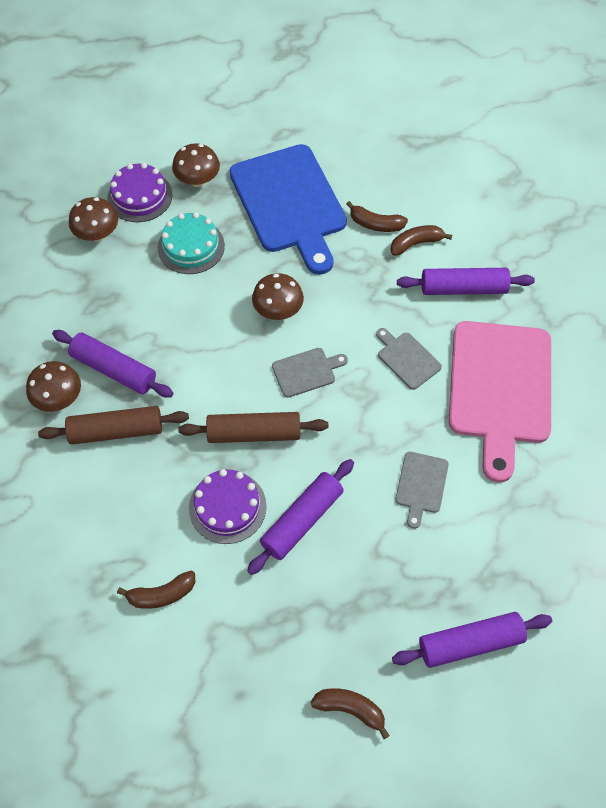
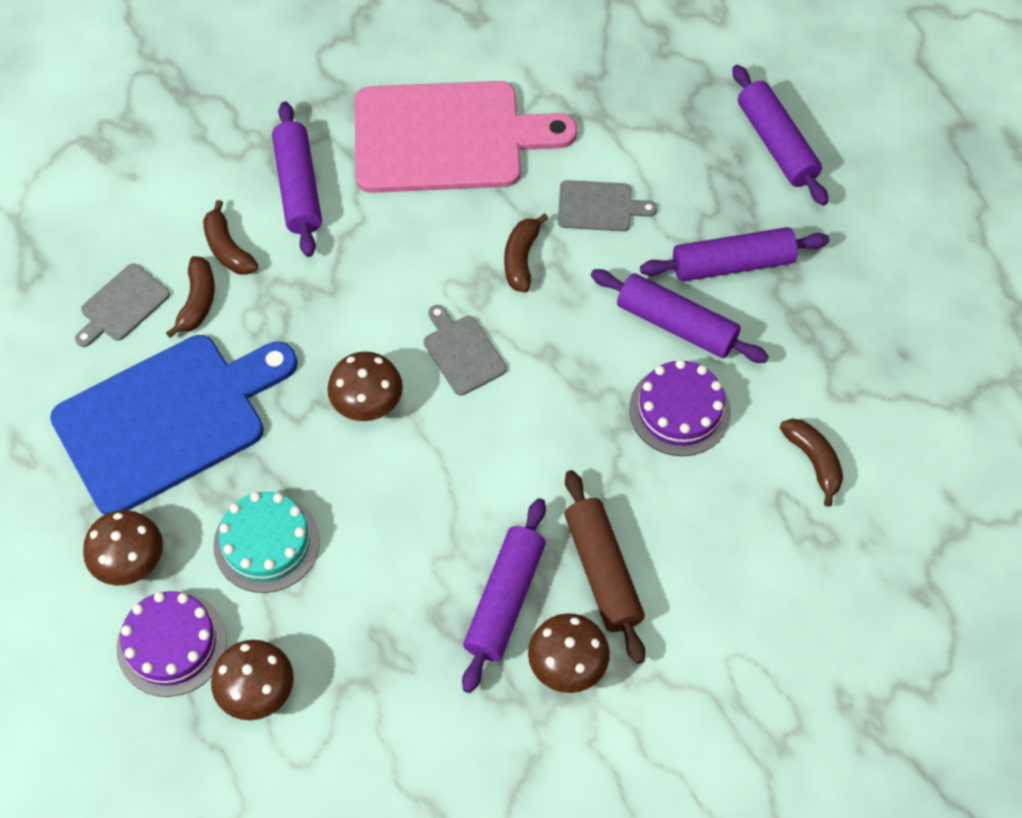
camera: 100 degrees left, 0 degrees up
brown rolling pin [178,412,328,443] -> none
brown banana [310,688,390,739] -> brown banana moved to [504,213,548,292]
grey cutting board [376,328,442,390] -> grey cutting board moved to [75,263,170,347]
none -> purple rolling pin [640,227,829,282]

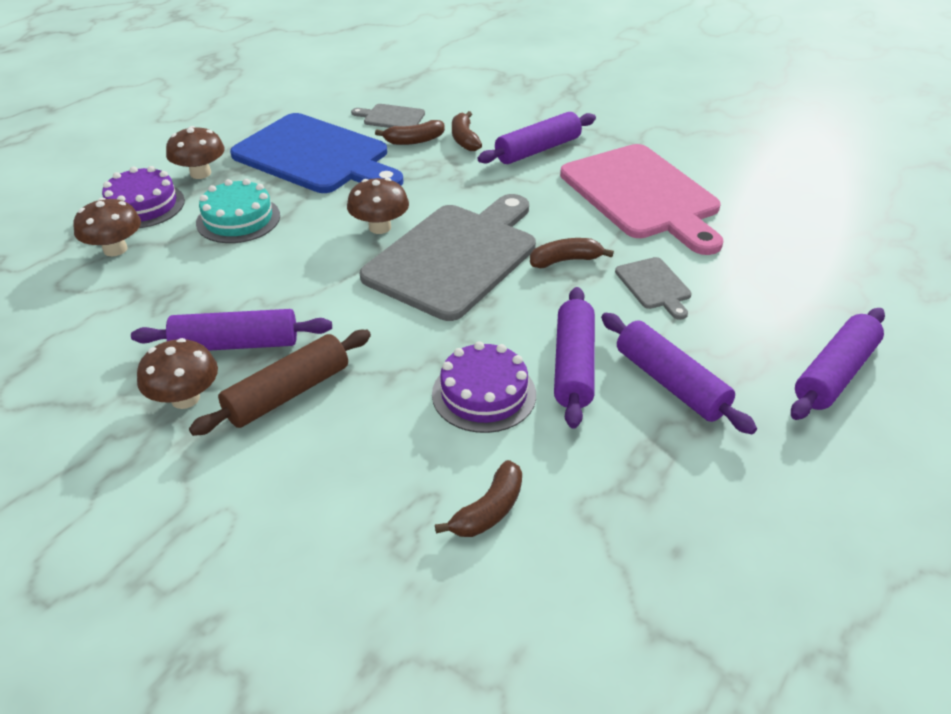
camera: 65 degrees right, 20 degrees down
brown banana [203,200,258,275] -> brown banana turned 45 degrees counterclockwise [452,111,482,151]
grey cutting board [424,305,507,396] -> grey cutting board [360,194,536,321], size x2.31

